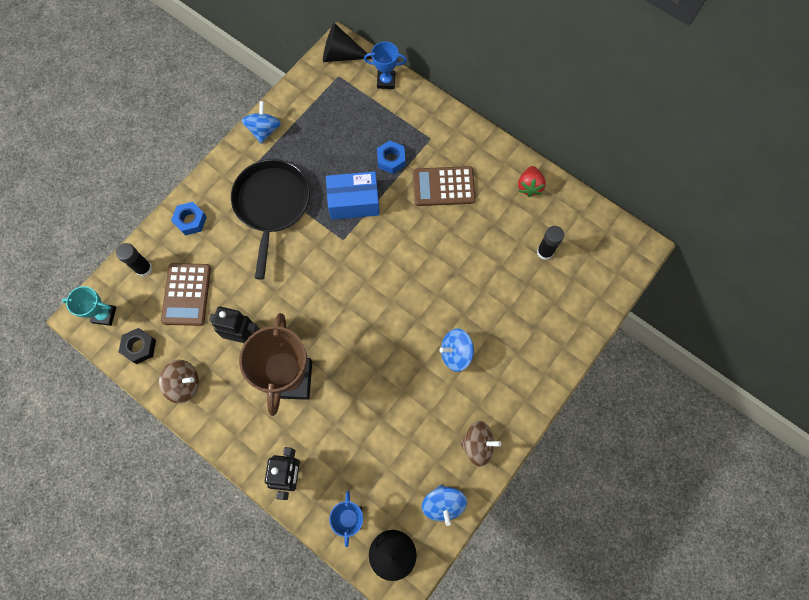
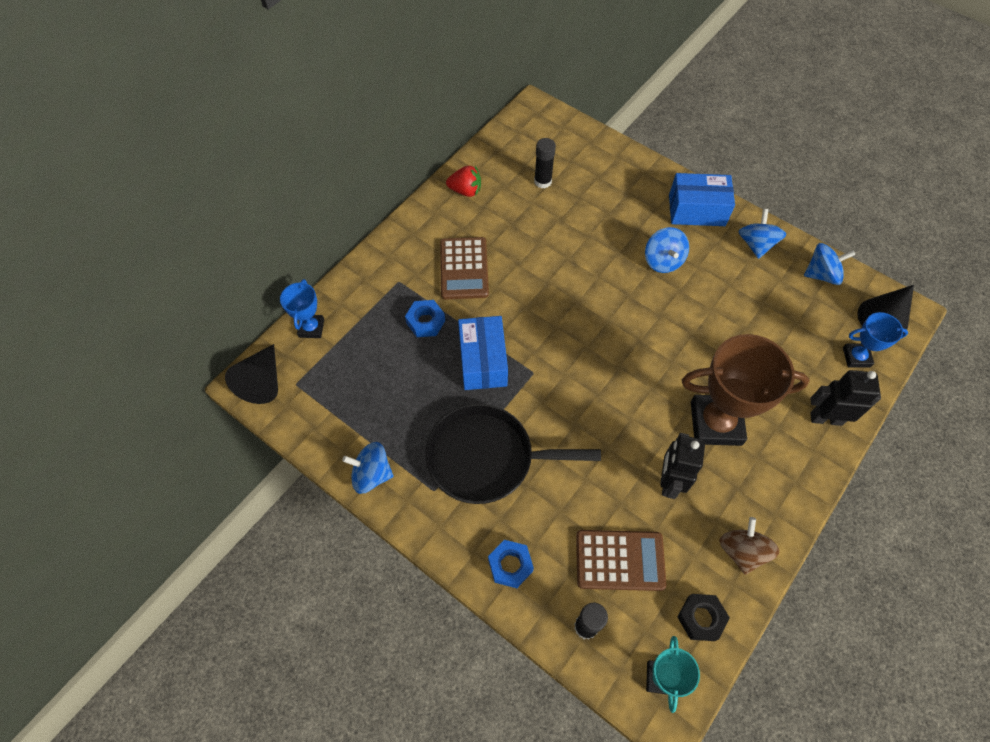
camera: 90 degrees left, 10 degrees down
brown spinning top [460,421,501,467] -> blue spinning top [738,209,787,259]
none -> blue box [669,173,735,226]

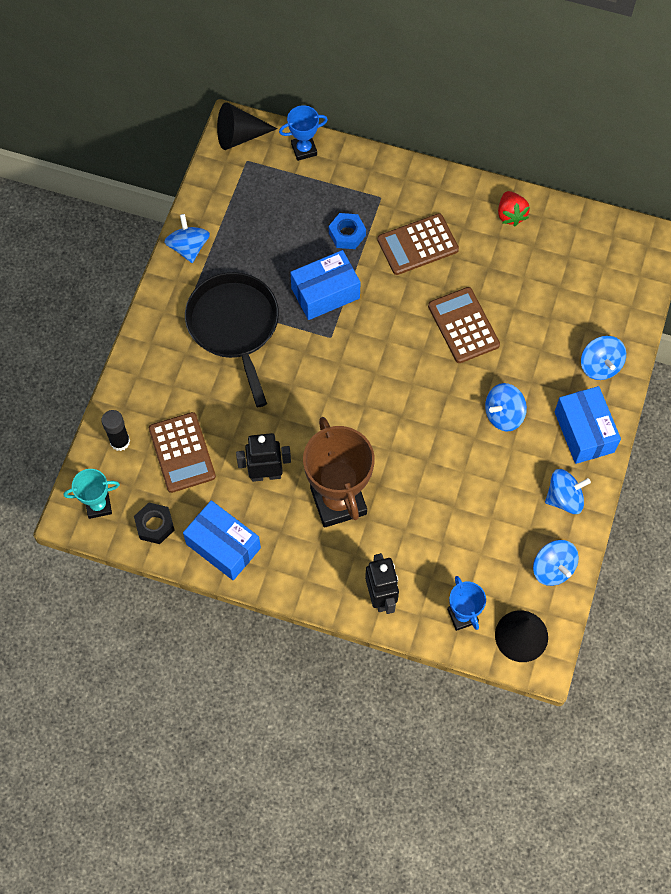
camera: 70 degrees right, 5 degrees up
blue nut [488,540,534,588] -> none
black glue stick [534,138,556,188] -> none
brown spinning top [719,517,779,575] -> blue box [183,500,261,580]
none -> brown calculator [428,287,500,363]
none -> blue spinning top [581,336,626,380]

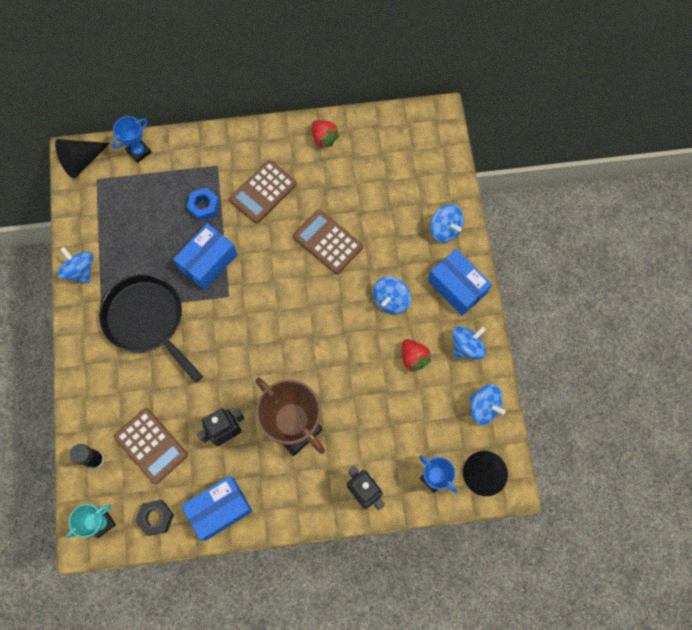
camera: 25 degrees left, 5 degrees up
blue box [183,500,261,580] -> blue box turned 45 degrees counterclockwise [181,476,252,541]
none -> red strawberry [402,339,431,372]

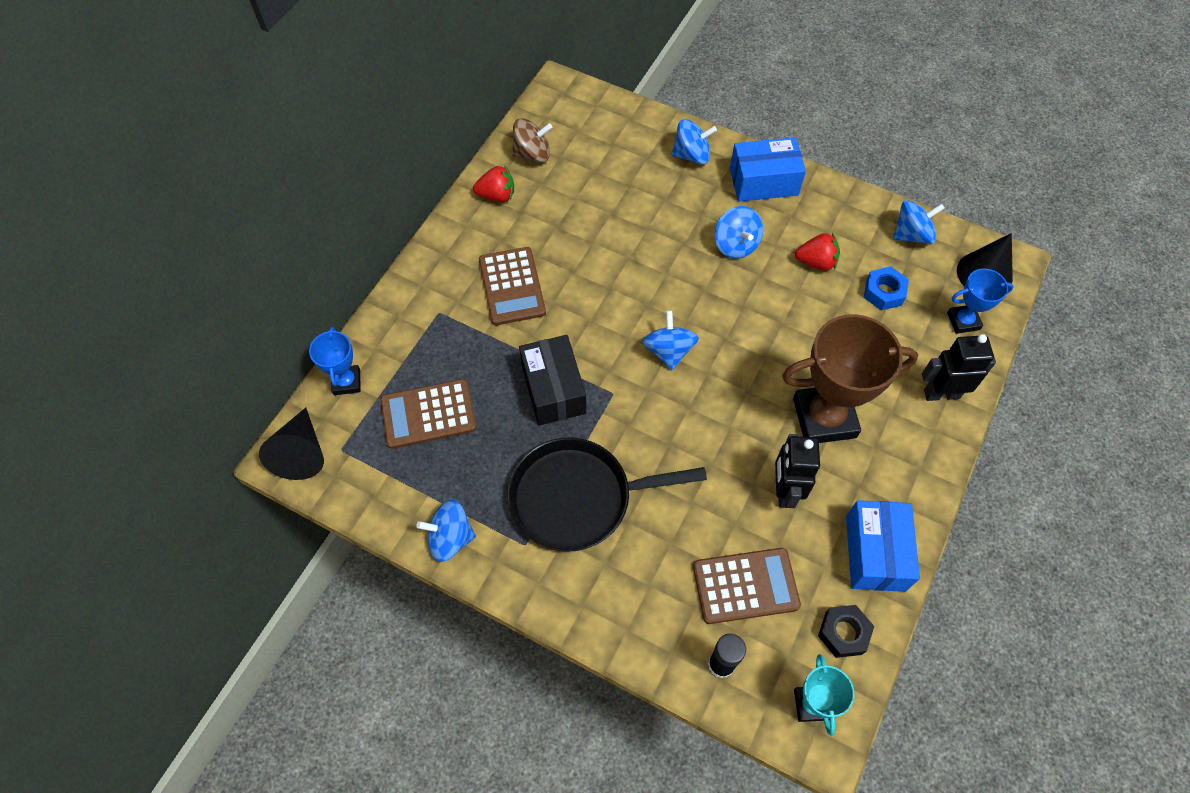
camera: 55 degrees left, 10 degrees down
blue box [173,223,237,290] -> black box [519,335,586,426]
blue nut [187,188,219,221] -> blue nut moved to [864,266,909,311]
brown calculator [293,210,363,274] -> brown calculator moved to [380,379,476,449]
blue spinning top [453,326,486,359] -> blue spinning top moved to [643,310,699,370]
none -> brown spinning top [512,118,553,162]

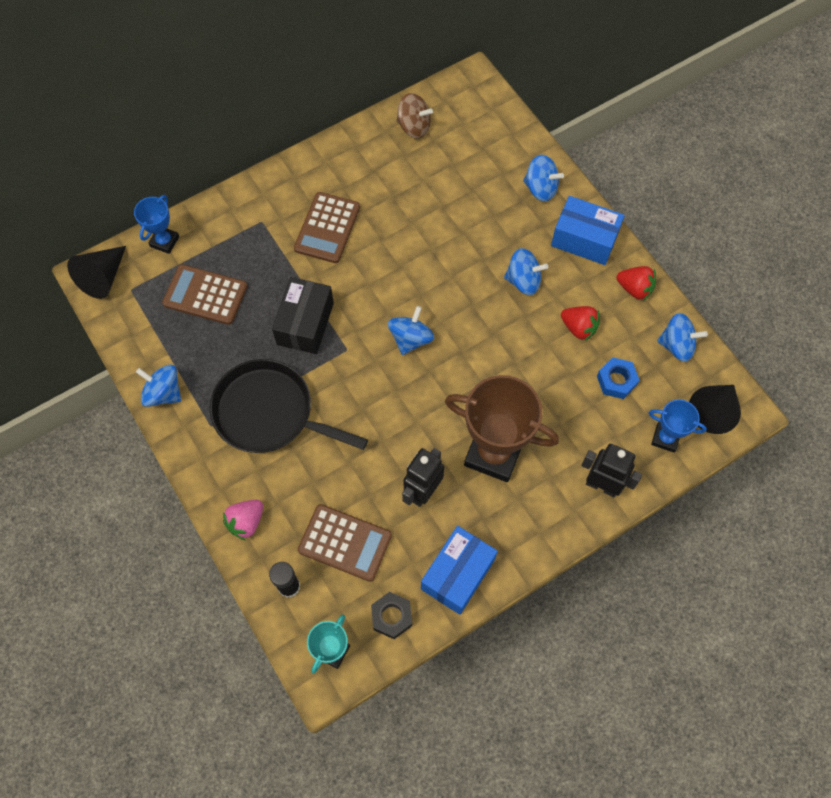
camera: 30 degrees right, 5 degrees up
red strawberry [473,165,514,202] -> red strawberry moved to [617,266,656,300]
blue spinning top [715,206,763,259] -> blue spinning top turned 90 degrees counterclockwise [504,248,548,295]
none -> pink strawberry [223,500,263,540]

